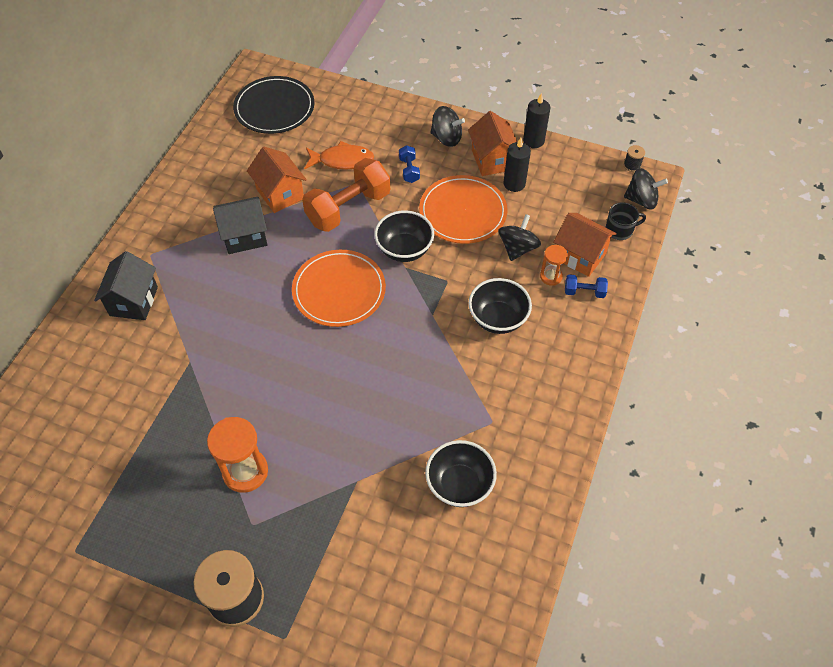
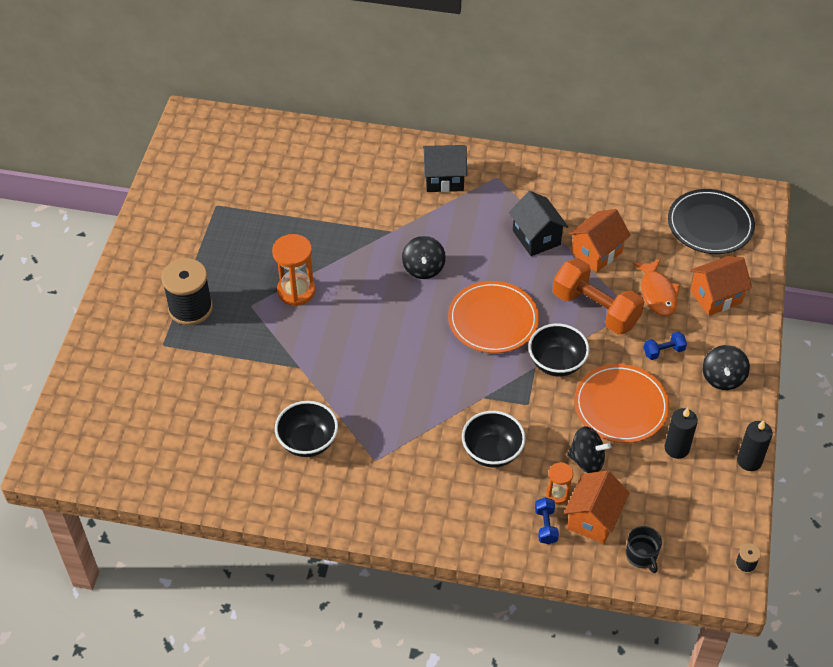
camera: 80 degrees right, 5 degrees down
orange house [468,111,517,176] -> orange house moved to [690,256,752,316]
black spinning top [624,168,668,209] -> black spinning top moved to [402,236,446,279]

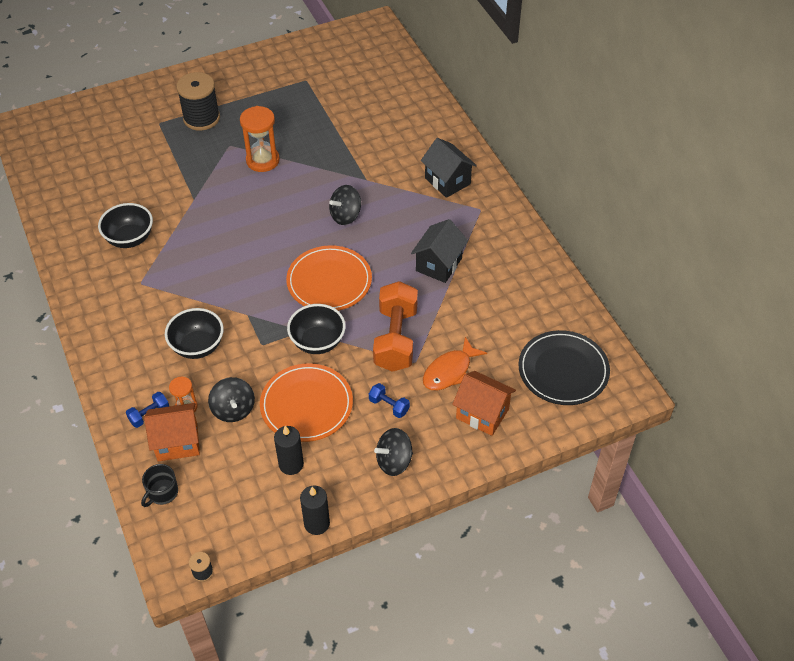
camera: 55 degrees right, 0 degrees up
orange house [569,209,631,272] -> none

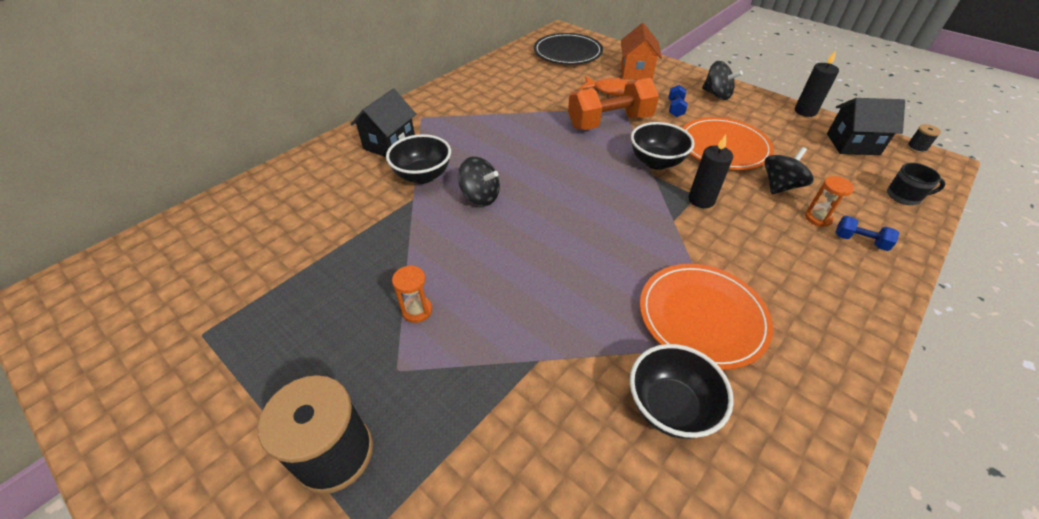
camera: 115 degrees left, 5 degrees down
orange house [144,403,200,462] -> none
black bowl [165,308,224,359] -> black bowl moved to [386,134,451,184]
orange hourglass [240,106,280,172] -> orange hourglass [392,265,432,323], size x0.56
black candle [274,426,304,475] -> black candle moved to [688,134,733,208]
orange plate [286,245,372,311] -> orange plate moved to [640,264,773,370]
black house [411,219,468,283] -> black house moved to [827,98,905,155]

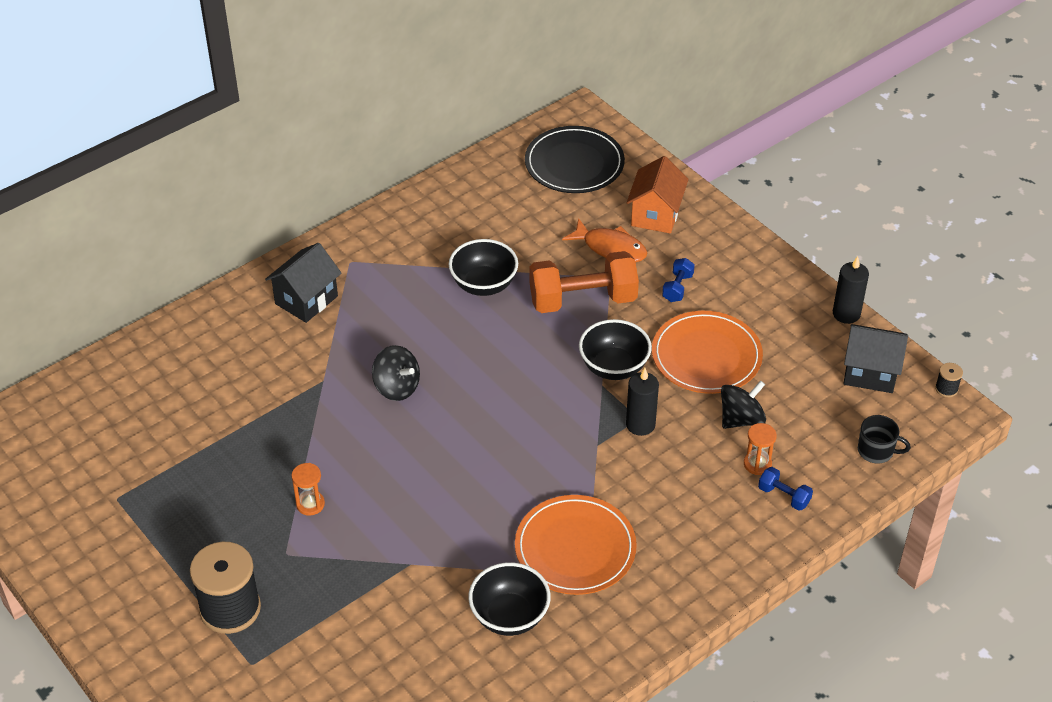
camera: 10 degrees right, 0 degrees up
black bowl [386,134,451,184] -> black bowl moved to [449,239,518,296]
black spinning top [702,61,743,100] -> none

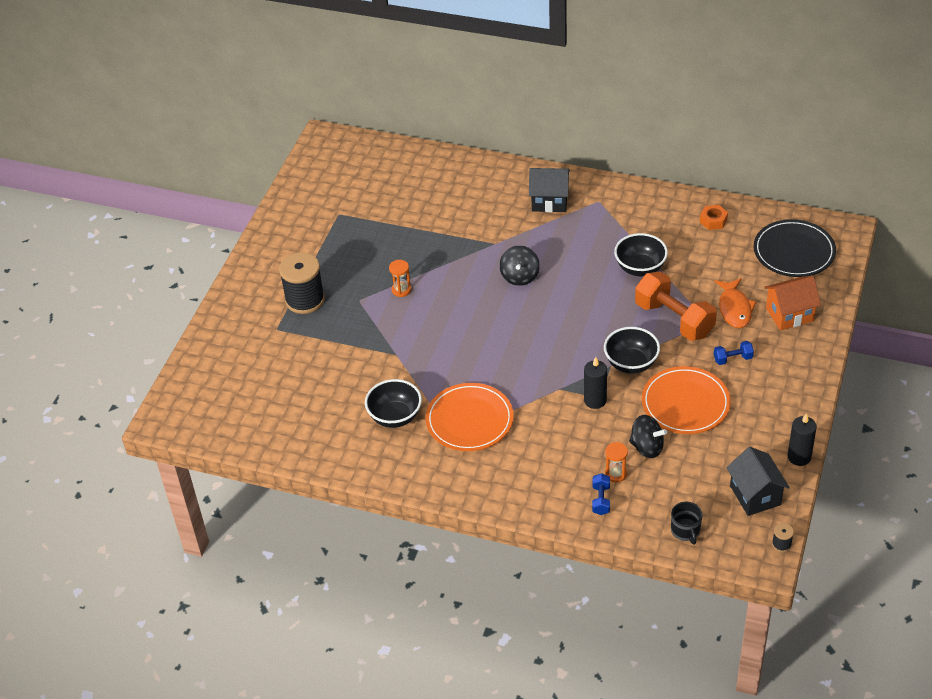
camera: 60 degrees right, 0 degrees up
none -> orange nut [700,205,728,230]

